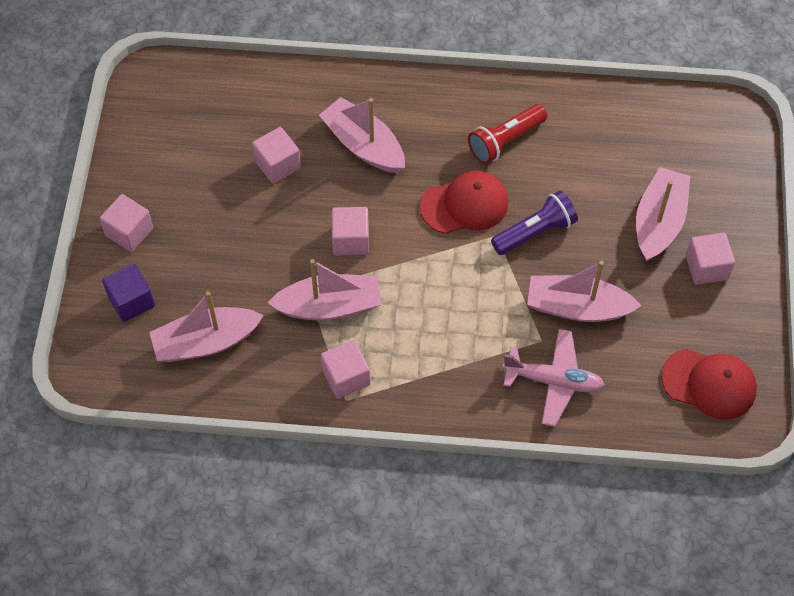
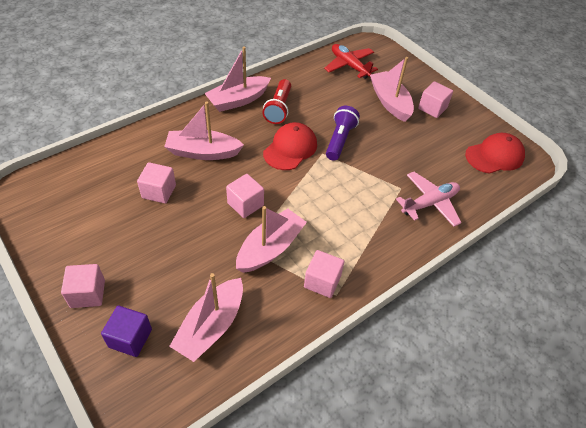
camera: 45 degrees left, 10 degrees down
pink boat [527,261,641,322] -> pink boat moved to [204,46,271,112]
none -> red plane [324,44,378,79]

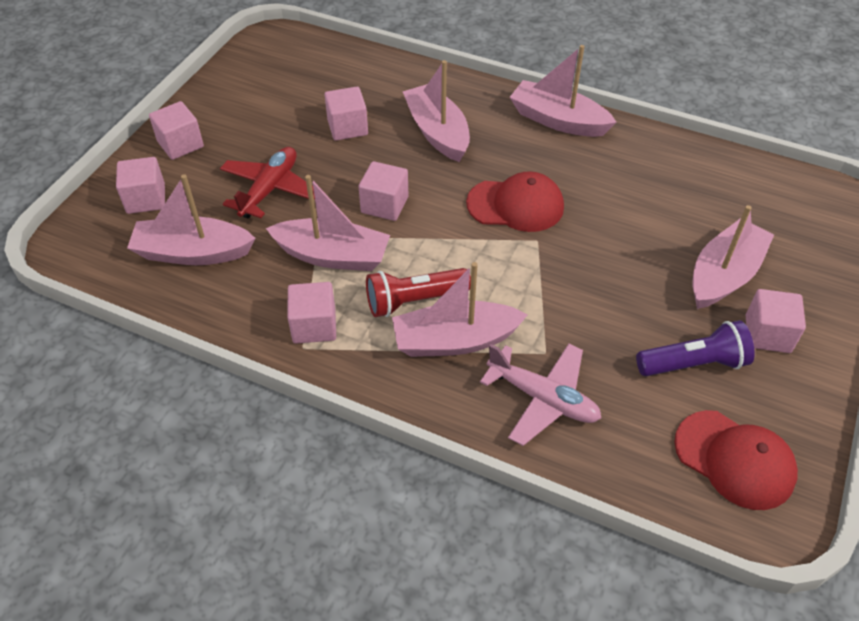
camera: 65 degrees right, 0 degrees up
purple cube [101,306,152,357] -> pink cube [116,157,165,214]
red flashlight [262,79,291,124] -> red flashlight moved to [366,268,471,317]
red plane [324,44,378,79] -> red plane moved to [220,147,315,218]
purple flashlight [326,106,360,161] -> purple flashlight moved to [636,320,755,376]
none -> pink boat [392,262,528,357]

